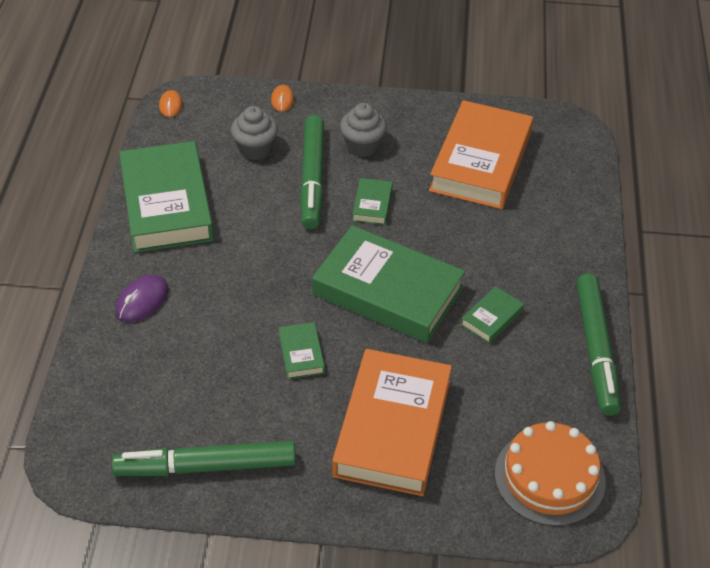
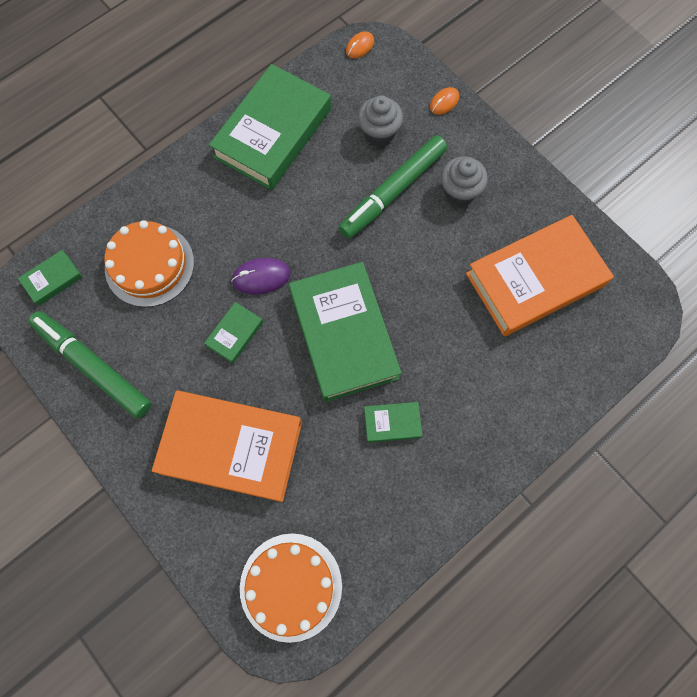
camera: 45 degrees right, 25 degrees up
purple mouse [115,274,169,322] -> purple mouse moved to [231,258,290,295]
orange book [332,349,452,496] -> orange book turned 45 degrees clockwise [152,390,302,502]
green book [352,178,393,225] -> green book moved to [18,250,82,306]
green marker [576,273,621,416] -> none
none -> orange cake [104,220,194,307]

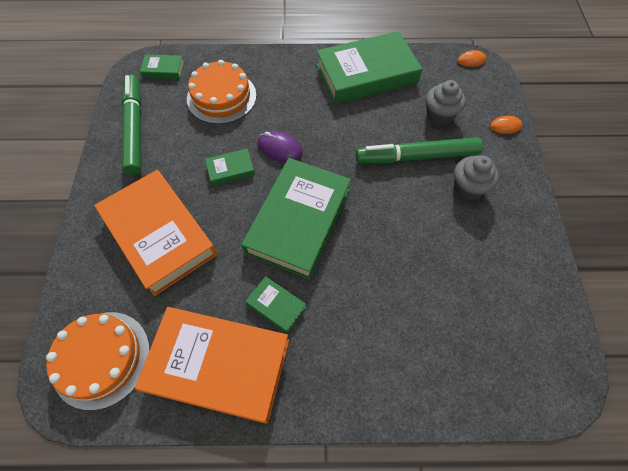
camera: 40 degrees right, 10 degrees down
orange book [466,215,614,336] -> orange book moved to [135,307,289,424]

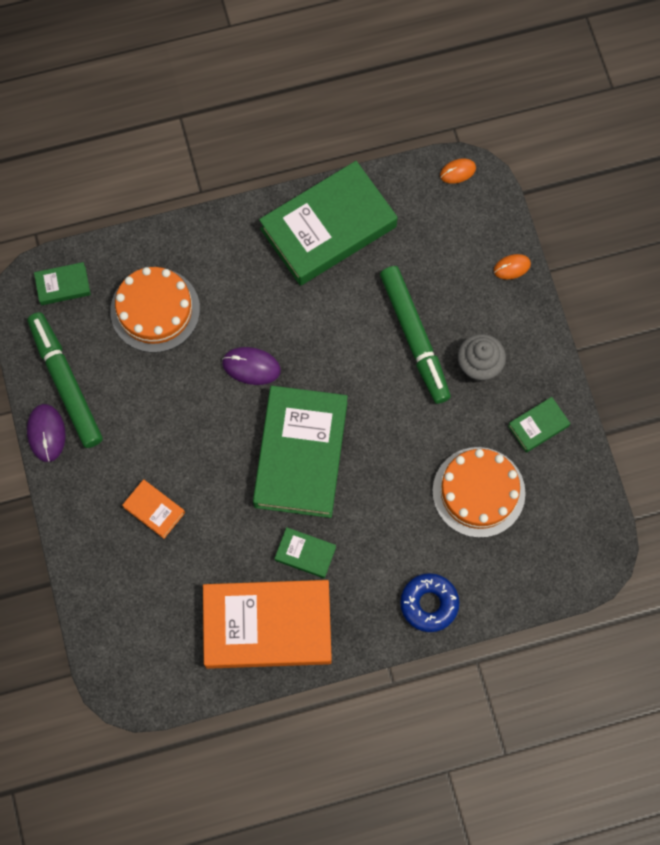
camera: 15 degrees left, 10 degrees up
orange cake [46,312,150,410] -> orange cake moved to [432,447,526,538]
orange book [94,170,217,296] -> orange book [122,479,185,539], size x0.43
green book [205,149,255,186] -> green book moved to [508,397,570,453]
green marker [356,137,483,163] -> green marker turned 90 degrees counterclockwise [380,266,451,404]
grey cupcake [426,80,466,126] -> none
none -> purple mouse [27,404,66,462]
none -> blue donut [400,573,459,632]

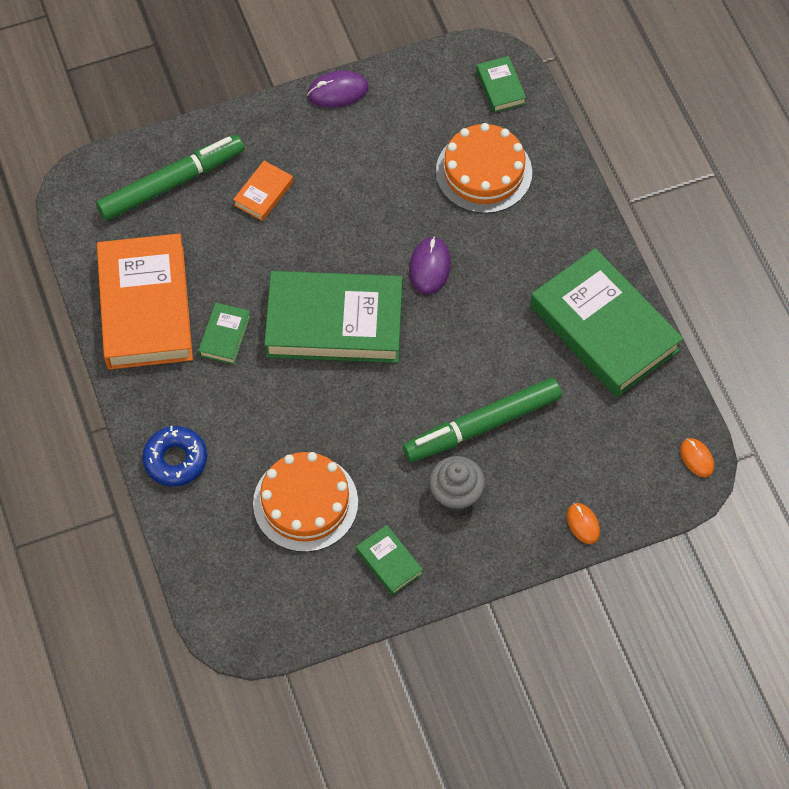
camera: 85 degrees right, 10 degrees down
green marker [28,312,103,448] -> green marker moved to [96,135,244,221]

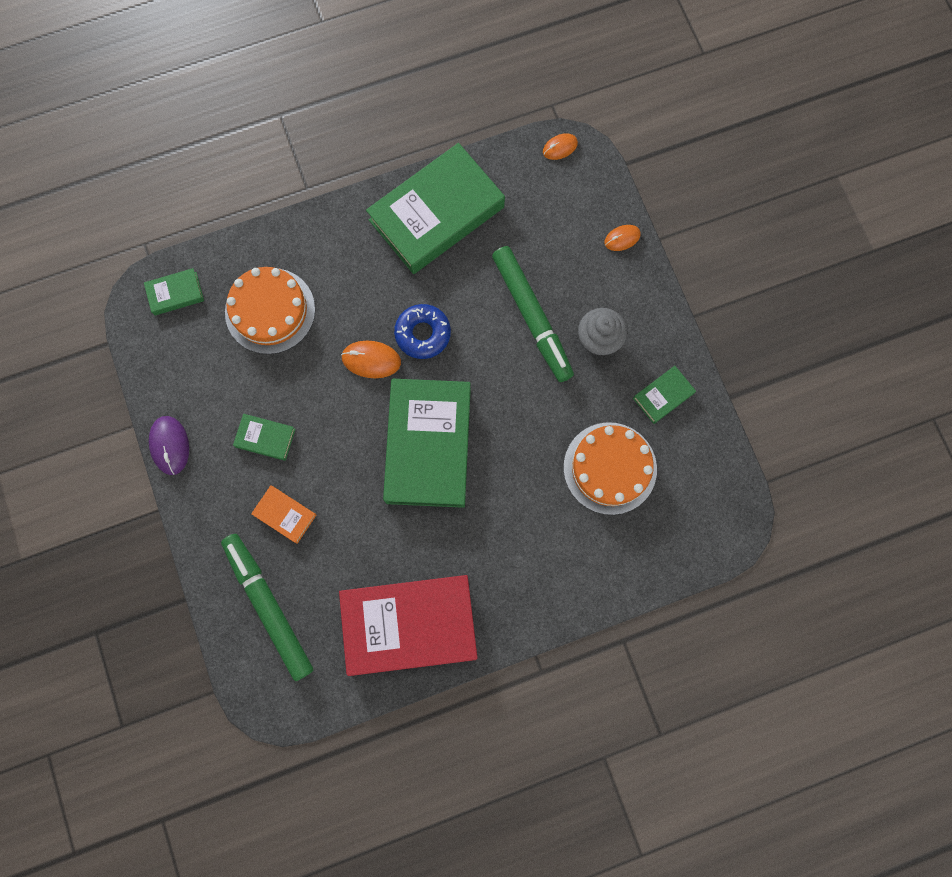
camera: 90 degrees left, 15 degrees up
orange book [97,233,193,370] -> red book [339,575,477,676]
blue donut [142,426,207,487] -> blue donut moved to [394,304,451,359]
green book [198,303,251,365] -> green book moved to [233,414,296,461]
purple mouse [409,236,451,295] -> orange mouse [341,340,401,378]

